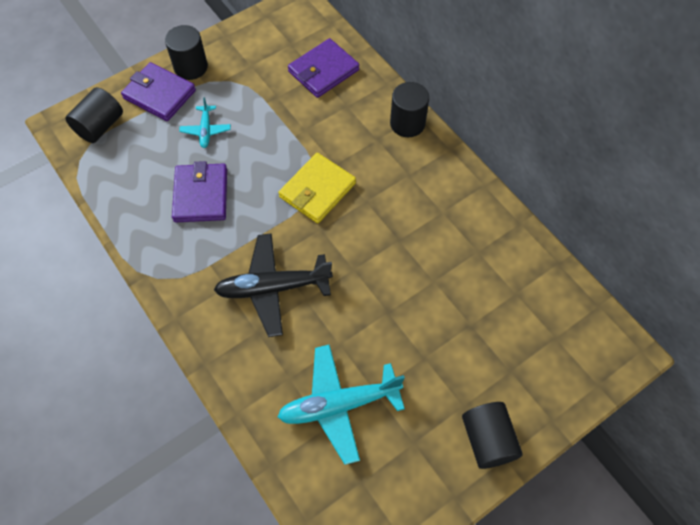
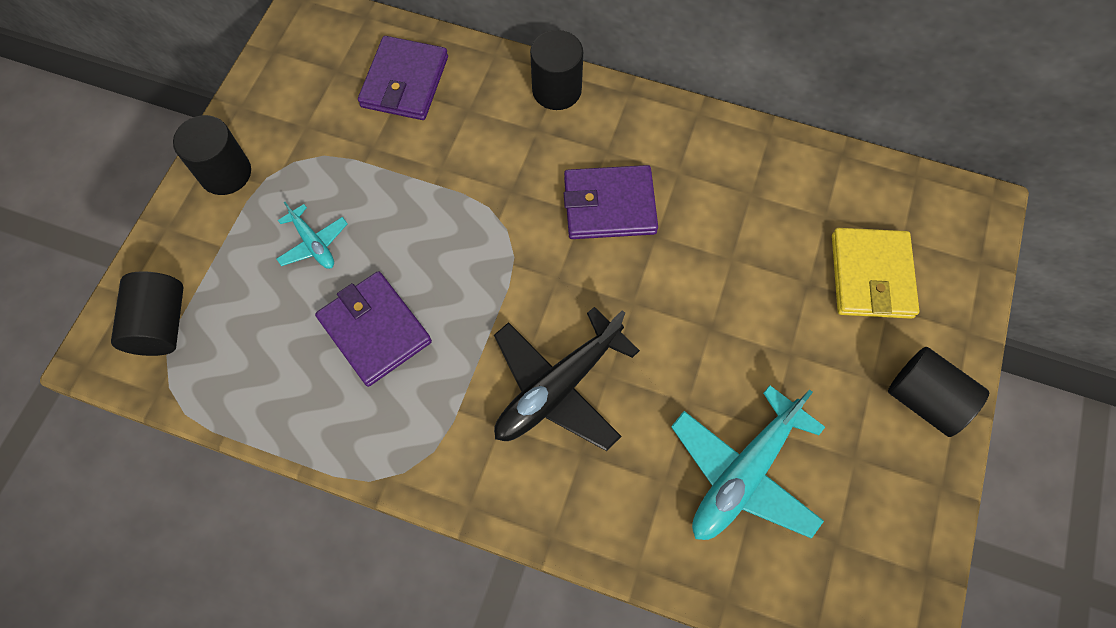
camera: 35 degrees left, 5 degrees up
purple wallet [121,62,196,121] -> purple wallet moved to [564,165,658,239]
yellow wallet [278,153,356,223] -> yellow wallet moved to [832,228,919,319]

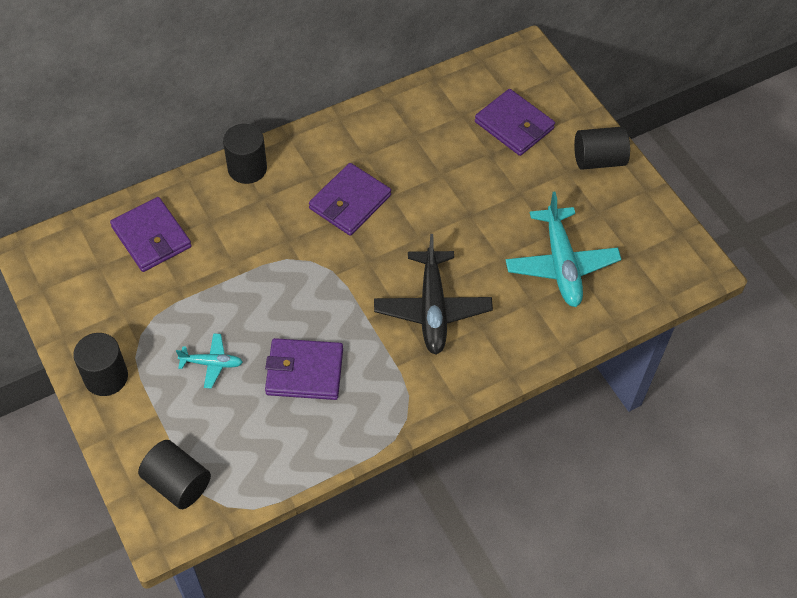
camera: 50 degrees left, 10 degrees down
yellow wallet [832,228,919,319] -> purple wallet [475,89,555,156]

